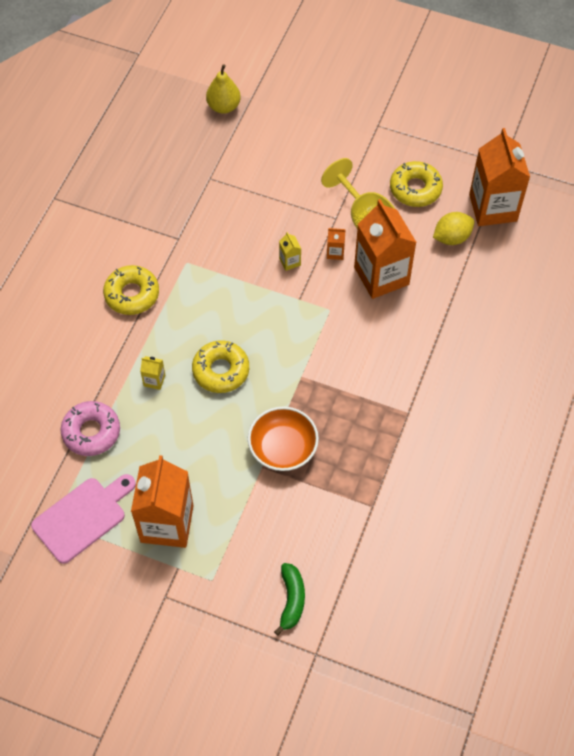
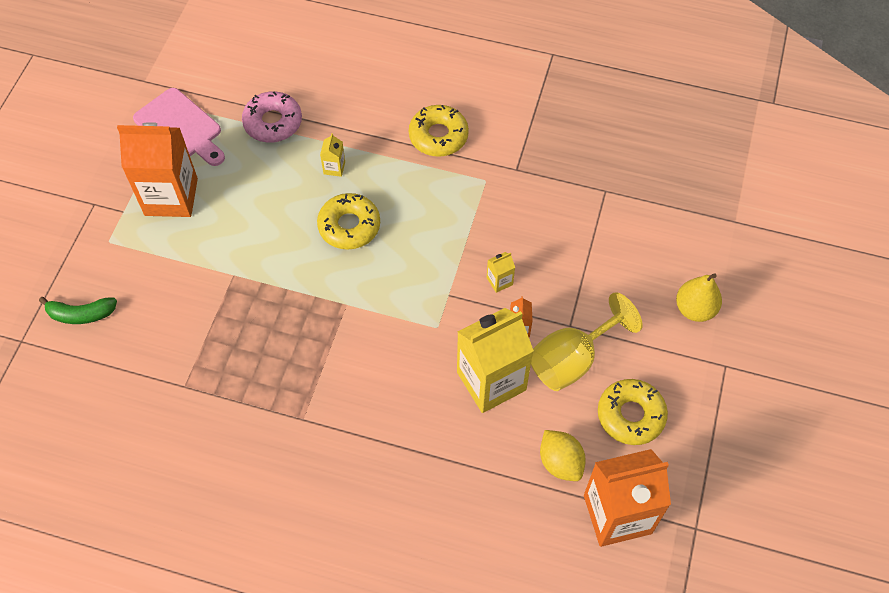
camera: 85 degrees right, 0 degrees up
yellow pear [206,64,241,114] -> yellow pear moved to [676,273,722,322]
orange bowl [248,406,319,471] -> none
orange carton [354,199,417,299] -> yellow carton [457,308,534,413]

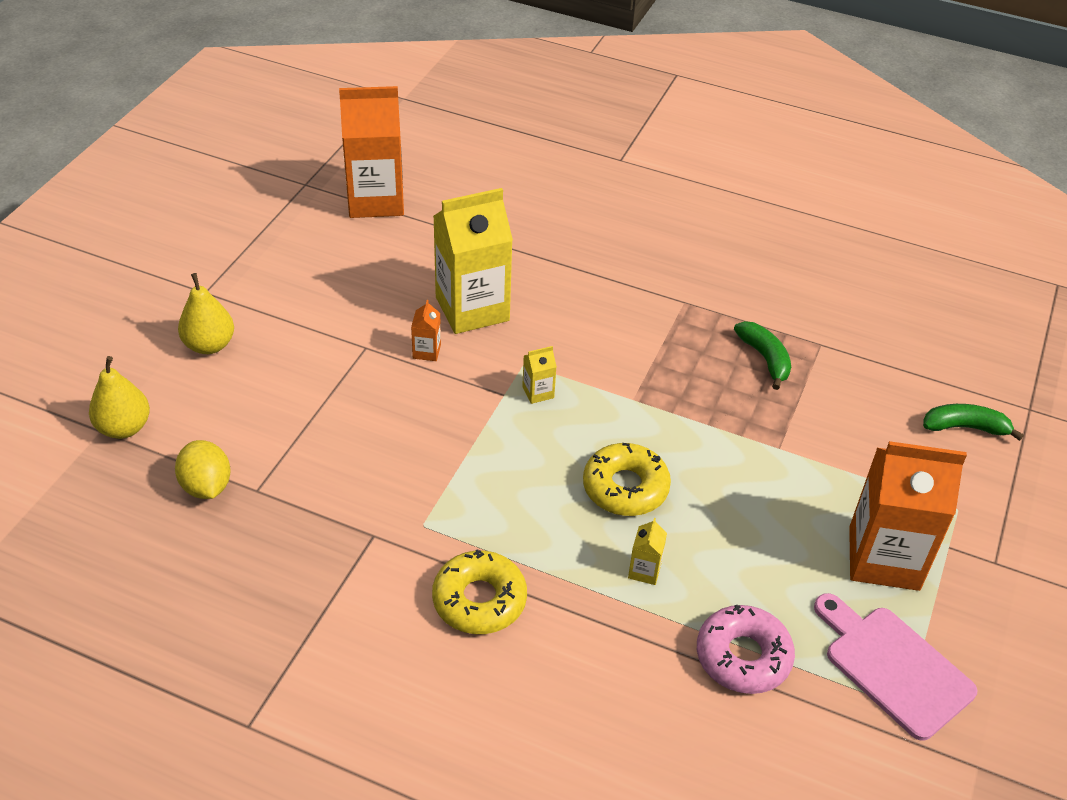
camera: 175 degrees left, 15 degrees down
yellow carton [487,252,515,293] -> yellow carton moved to [522,346,557,404]
yellow goblet [531,292,643,391] -> none
yellow lemon [540,430,586,481] -> yellow lemon moved to [175,440,230,499]
yellow donut [598,379,668,445] -> none
none -> yellow pear [89,356,150,439]
none -> green banana [734,321,791,390]

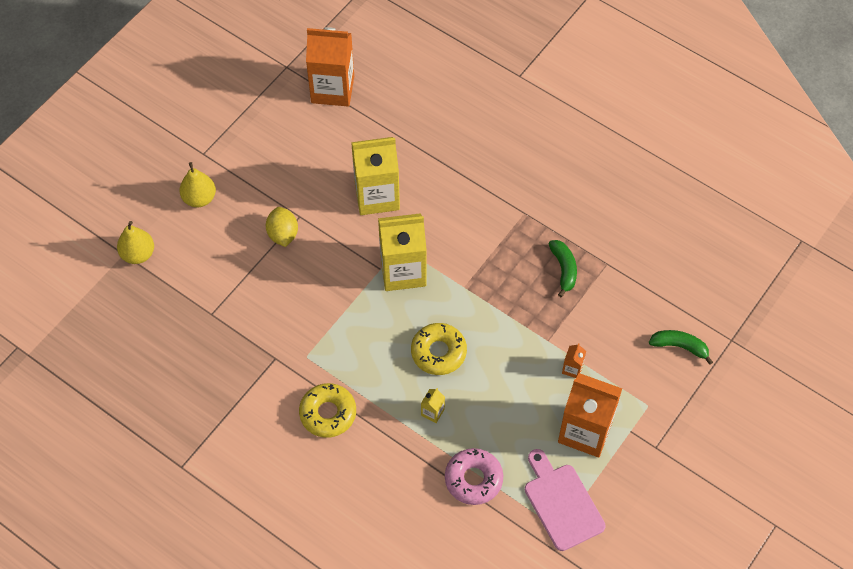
camera: 15 degrees right, 15 degrees up
yellow lemon [175,440,230,499] -> yellow lemon moved to [266,207,298,247]
orange carton [411,300,441,361] -> orange carton moved to [562,343,586,378]
yellow carton [522,346,557,404] -> yellow carton [378,213,427,291], size x2.48

